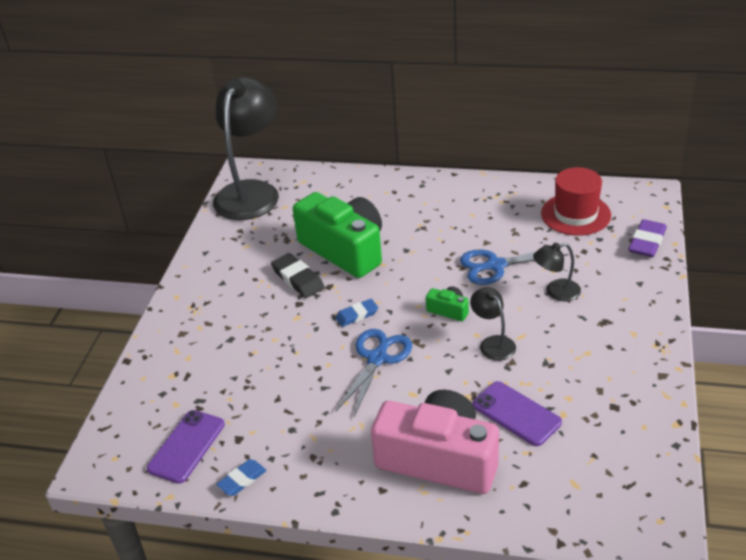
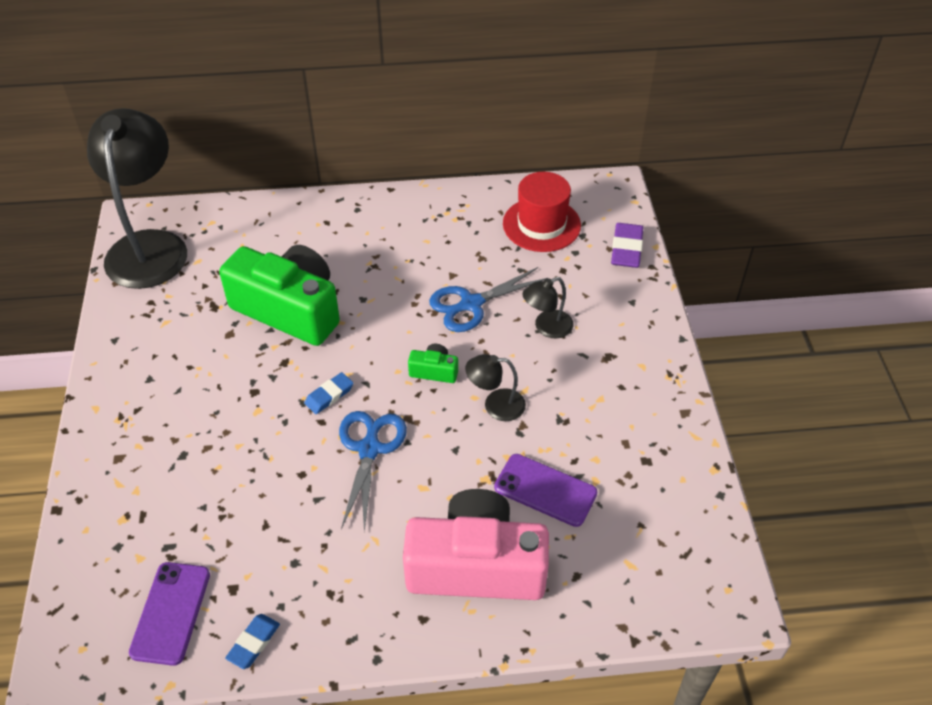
camera: 20 degrees left, 10 degrees up
black eraser [271,253,325,298] -> none
black lamp [470,287,516,361] -> black lamp turned 45 degrees counterclockwise [465,354,526,421]

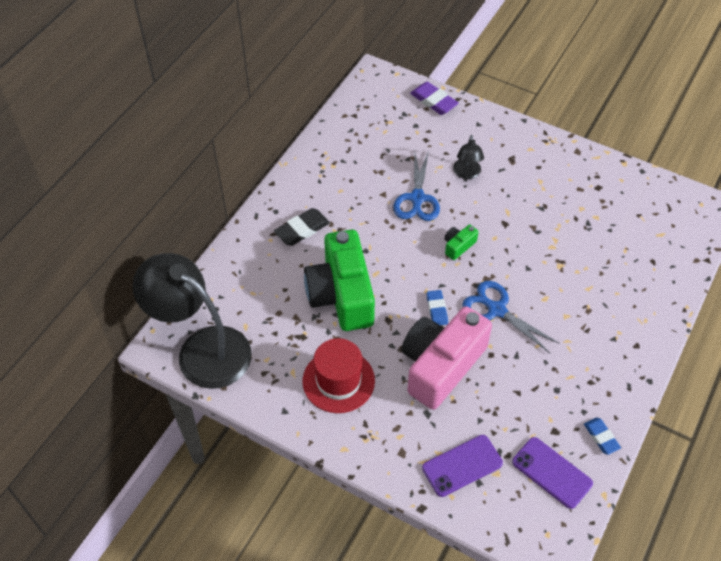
camera: 55 degrees left, 5 degrees up
green camera [219,245,340,346] -> green camera turned 75 degrees counterclockwise [304,230,375,331]
pink camera [403,489,549,600] -> pink camera moved to [402,306,492,410]
black lamp [465,354,526,421] -> none
purple phone [494,454,597,527] -> purple phone moved to [422,435,503,497]
red hat [503,172,581,252] -> red hat moved to [302,338,375,413]
none -> black eraser [274,208,330,246]

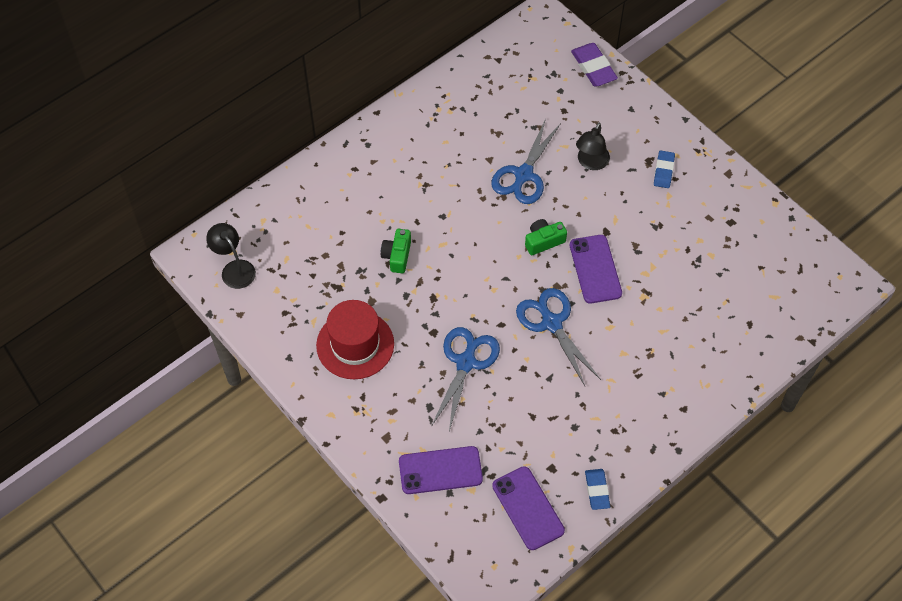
camera: 20 degrees right, 5 degrees up
black lamp [133,253,252,389] -> black lamp [206,223,256,289], size x0.44
black eraser [274,208,330,246] -> none
green camera [304,230,375,331] -> green camera [381,229,411,273], size x0.41
pink camera [402,306,492,410] -> blue scissors [431,327,500,431]
blue eraser [427,290,448,325] -> blue eraser moved to [654,151,675,188]
none -> purple phone [570,235,622,304]

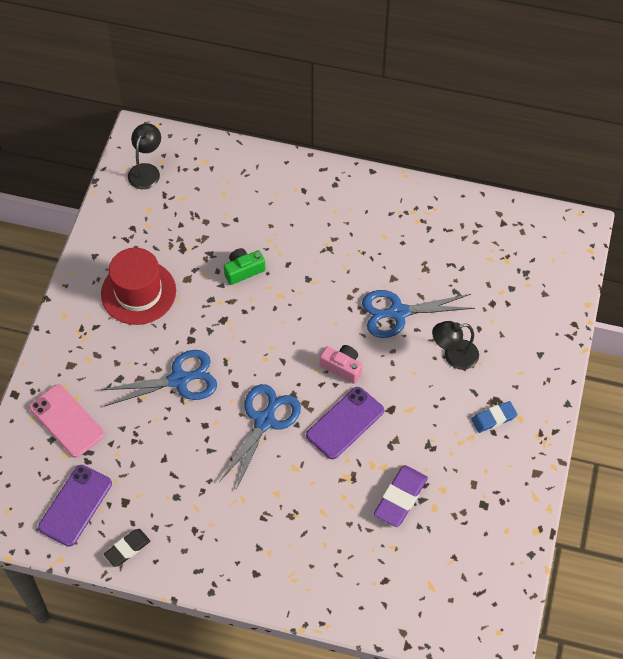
camera: 55 degrees right, 0 degrees up
purple phone [399,446,483,494] -> pink phone [29,384,105,458]
green camera [525,219,567,255] -> pink camera [320,345,362,384]
purple eraser [571,43,618,87] -> purple eraser moved to [374,465,428,527]
blue eraser [585,469,610,510] -> black eraser [104,529,150,567]

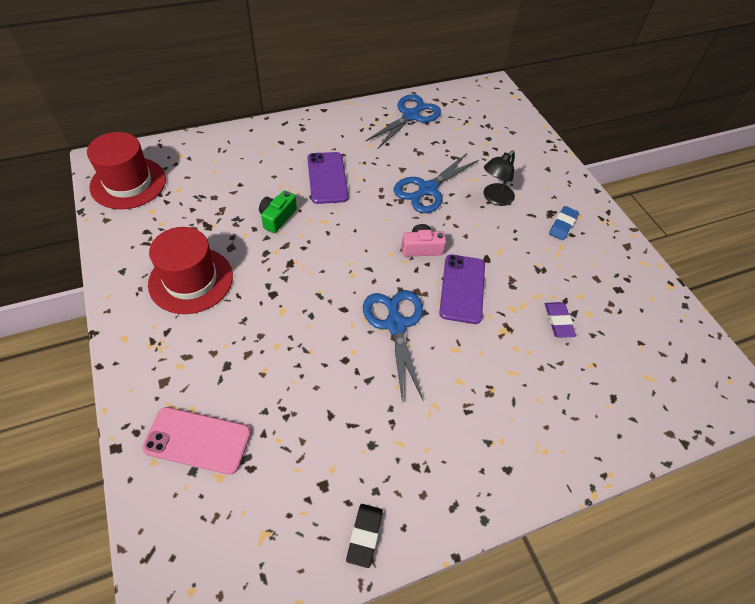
camera: 40 degrees left, 5 degrees down
purple phone [38,465,112,547] -> purple phone moved to [307,152,348,204]
blue scissors [100,350,217,406] -> blue scissors moved to [366,94,441,149]
black lamp [128,123,161,189] -> red hat [87,132,166,209]
purple eraser [374,465,428,527] -> purple eraser [545,302,576,338], size x0.66

